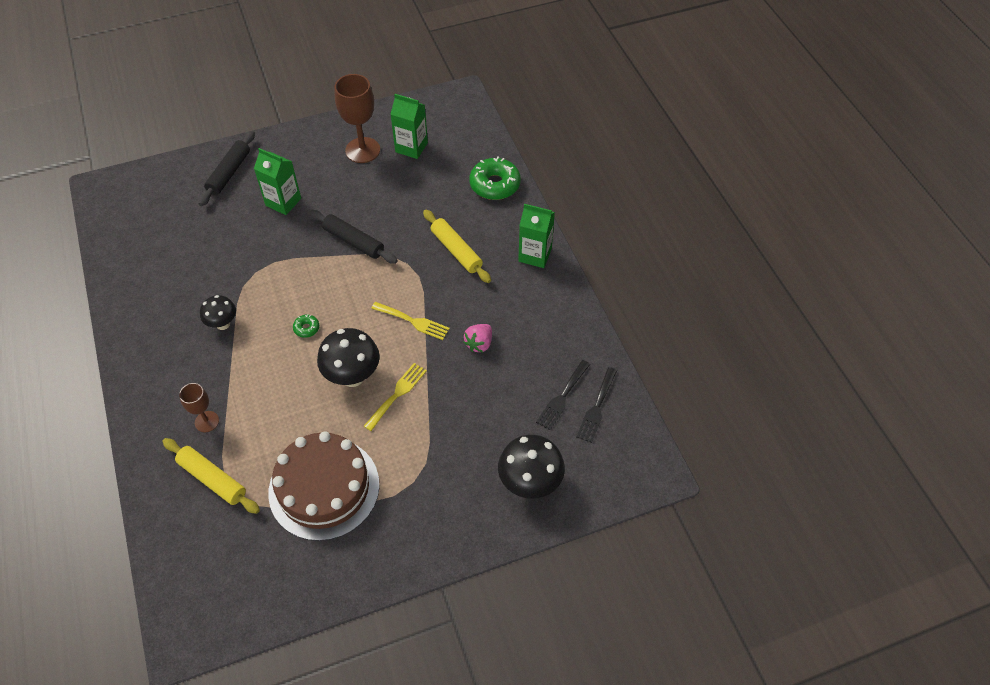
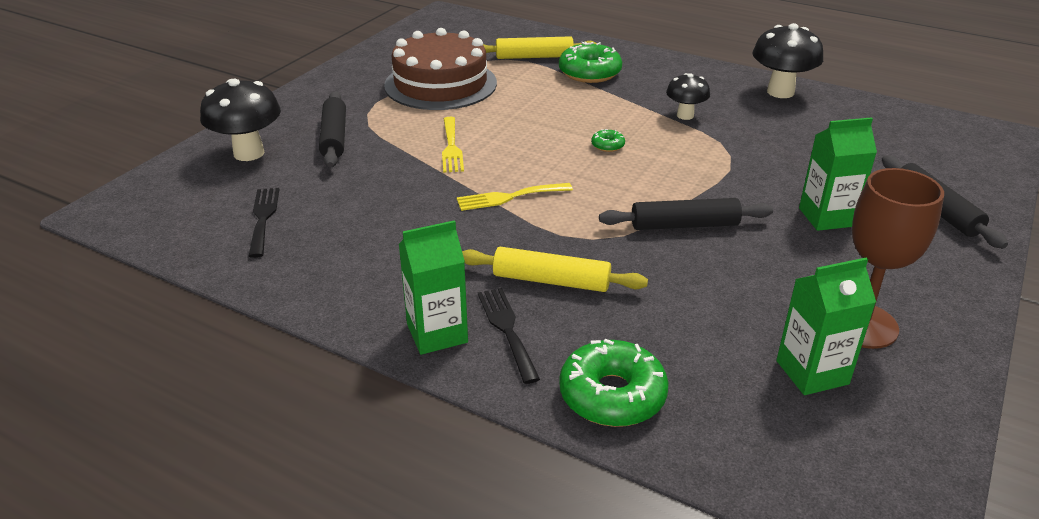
camera: 140 degrees right, 20 degrees down
brown goblet [179,383,219,432] -> green donut [559,42,622,83]
black mushroom [317,328,380,387] -> black mushroom moved to [753,23,823,98]
pink strawberry [464,324,492,352] -> none
black fork [576,367,617,443] -> black fork moved to [478,288,540,384]
none -> black rolling pin [319,91,346,168]

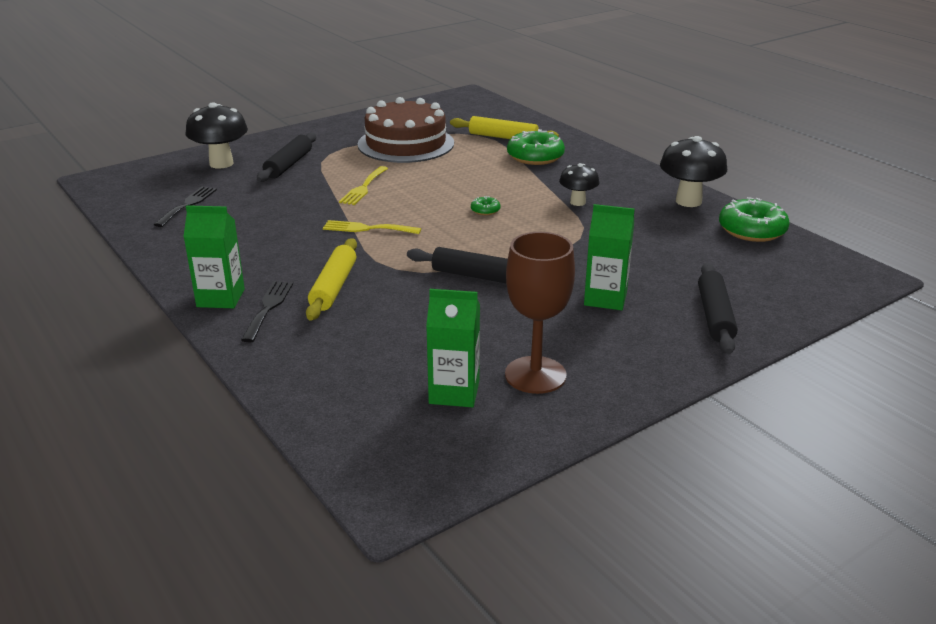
camera: 25 degrees right, 5 degrees down
yellow rolling pin [462,247,648,292] -> yellow rolling pin turned 60 degrees clockwise [306,238,357,321]
green donut [559,339,669,427] -> green donut moved to [719,197,790,242]

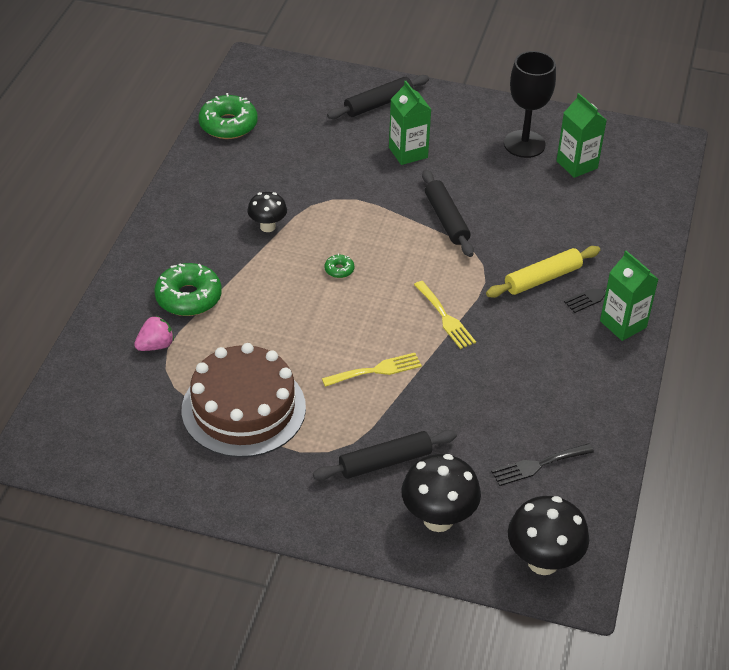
camera: 130 degrees left, 15 degrees up
yellow rolling pin [450,116,559,139] -> pink strawberry [134,316,174,351]
brown goblet [505,232,575,394] -> black goblet [504,51,556,158]
black mushroom [660,136,727,207] -> black mushroom moved to [508,496,589,575]

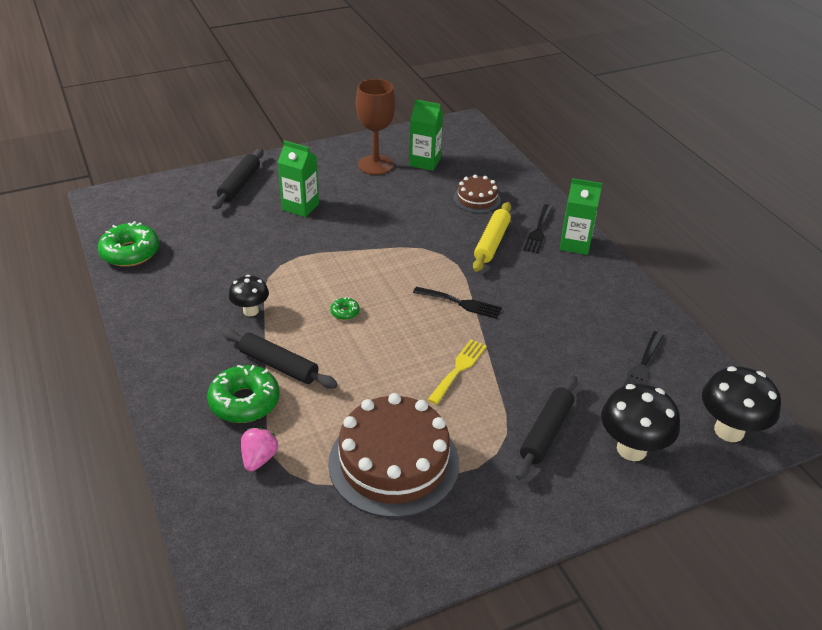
camera: 40 degrees left, 5 degrees down
yellow fork [414,281,476,349] -> black fork [413,287,502,319]
black rolling pin [422,170,474,257] -> black rolling pin moved to [222,329,338,389]
black goblet [504,51,556,158] -> brown goblet [356,79,395,175]
none -> brown cake [453,174,501,213]

